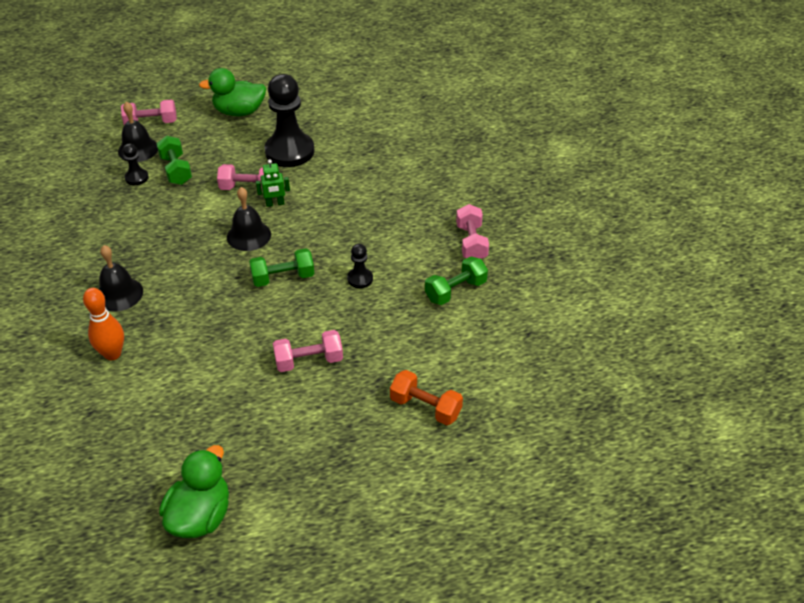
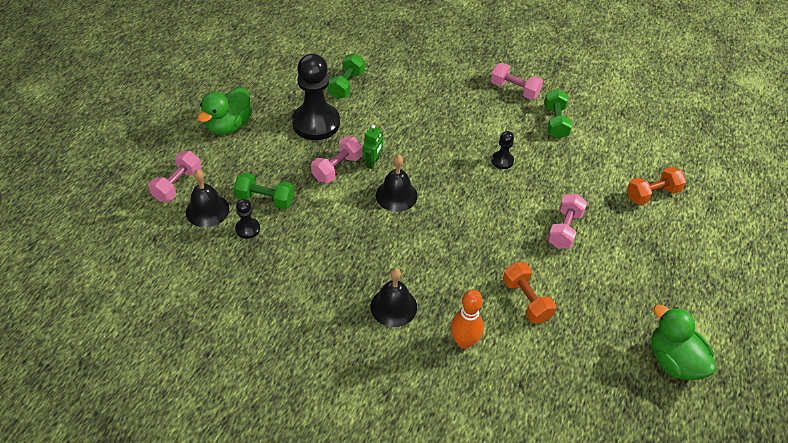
camera: 55 degrees left, 5 degrees up
green dumbbell [249,248,314,287] -> green dumbbell moved to [328,54,365,99]
none -> orange dumbbell [503,262,556,323]

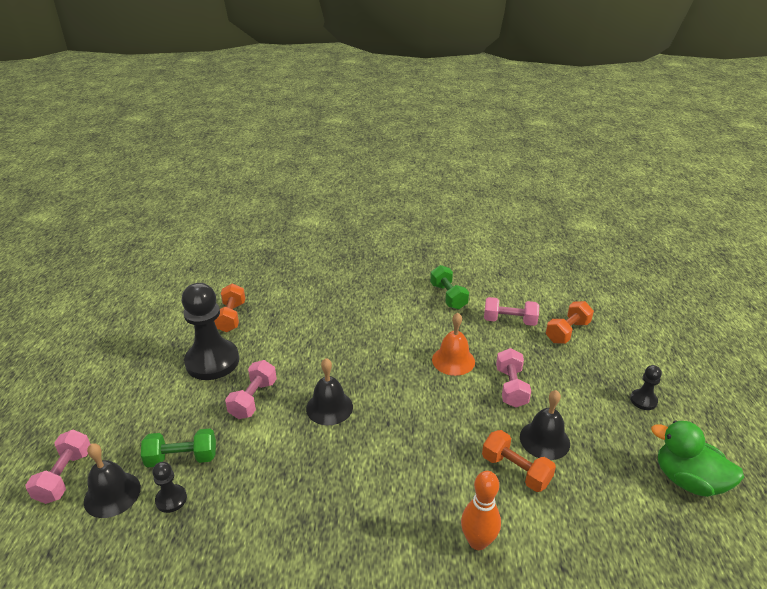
camera: 20 degrees left, 15 degrees down
green duck [198,87,252,134] -> none
green dumbbell [328,54,365,99] -> orange dumbbell [214,284,246,332]
green robot [363,125,383,169] -> none
black bell [371,268,417,327] -> black bell moved to [520,390,570,460]
pink dumbbell [491,63,543,100] -> pink dumbbell moved to [484,297,539,326]
black pawn [491,131,514,169] -> black pawn moved to [630,365,662,410]
none -> orange bell [432,313,475,376]

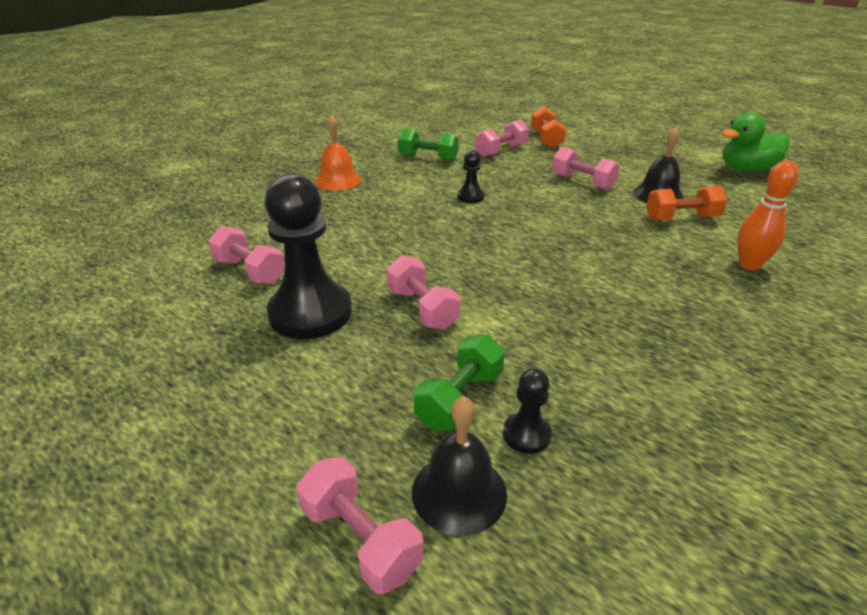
camera: 50 degrees left, 0 degrees up
orange dumbbell [214,284,246,332] -> pink dumbbell [208,226,285,284]
black bell [306,358,353,425] -> none
orange bell [432,313,475,376] -> orange bell moved to [315,115,362,191]
black pawn [630,365,662,410] -> black pawn moved to [457,150,485,203]

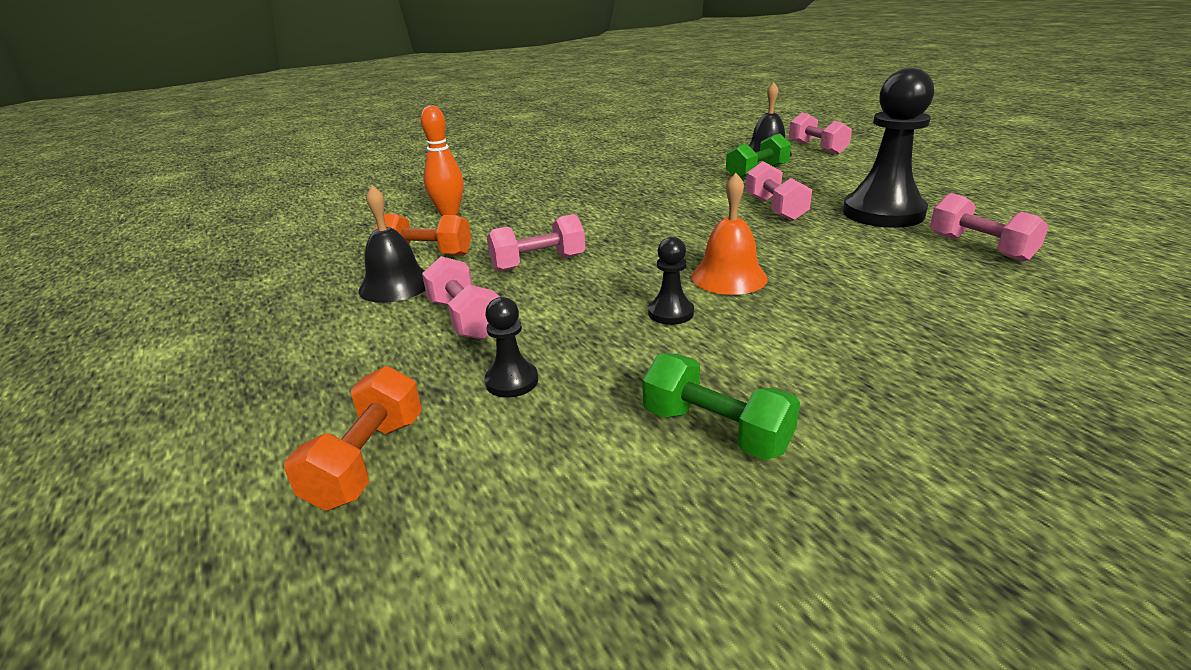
camera: 160 degrees left, 5 degrees down
orange bell [315,115,362,191] -> orange bell moved to [691,173,768,295]
pink dumbbell [475,119,529,157] -> pink dumbbell moved to [487,214,586,272]
black pawn [503,368,552,454] -> black pawn moved to [485,297,538,398]
green duck [721,112,790,172] -> none

